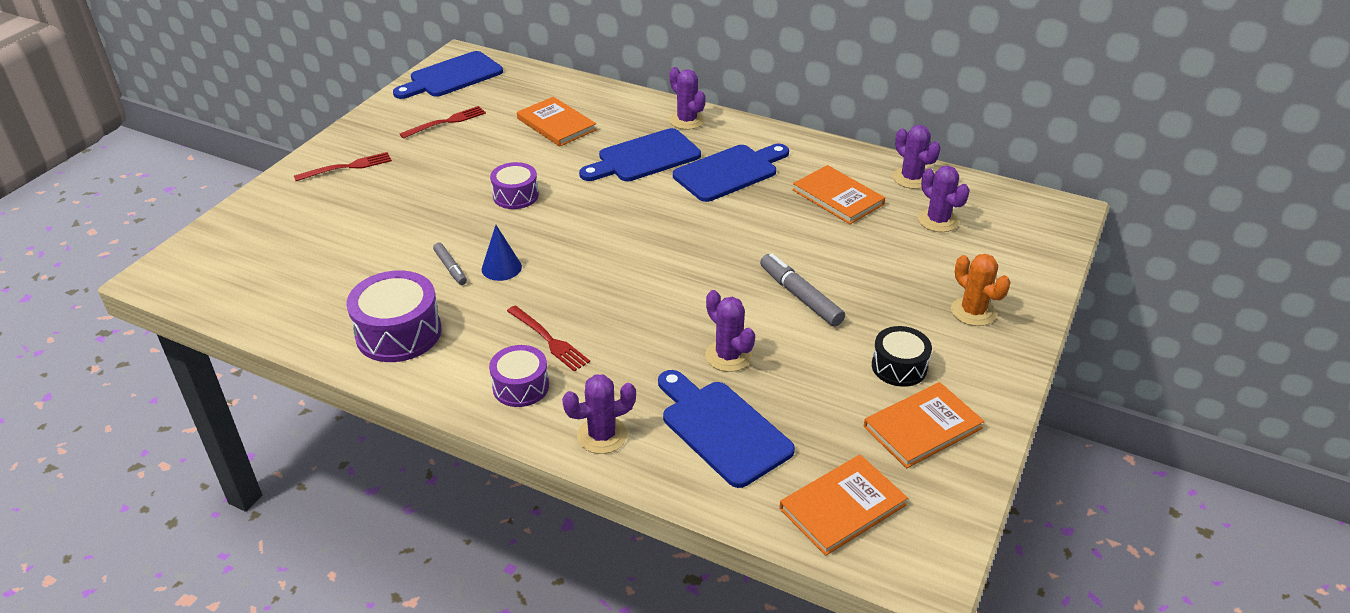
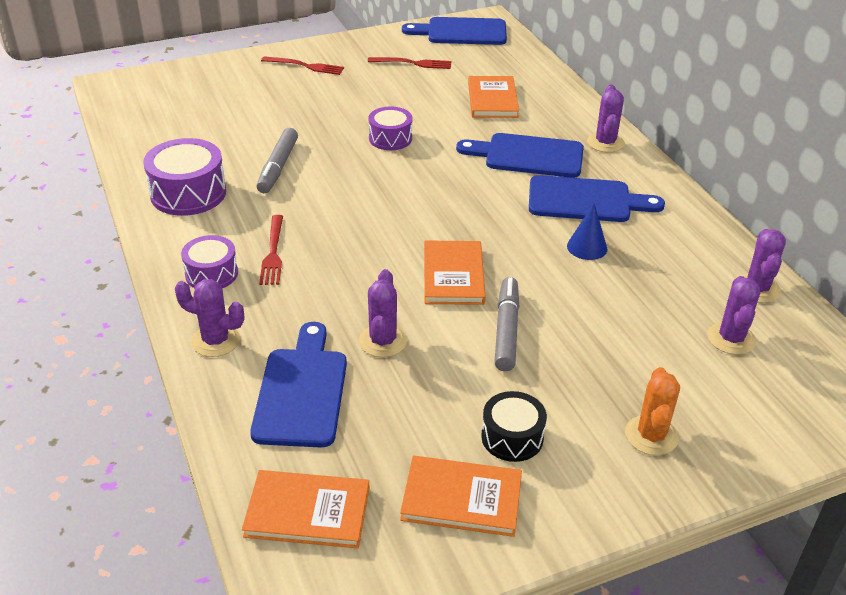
camera: 40 degrees right, 0 degrees up
grey marker [433,243,467,285] -> grey marker [256,128,298,193], size x1.67
blue cone [482,225,522,281] -> blue cone moved to [567,203,607,260]
orange book [793,165,885,224] -> orange book moved to [424,241,485,305]

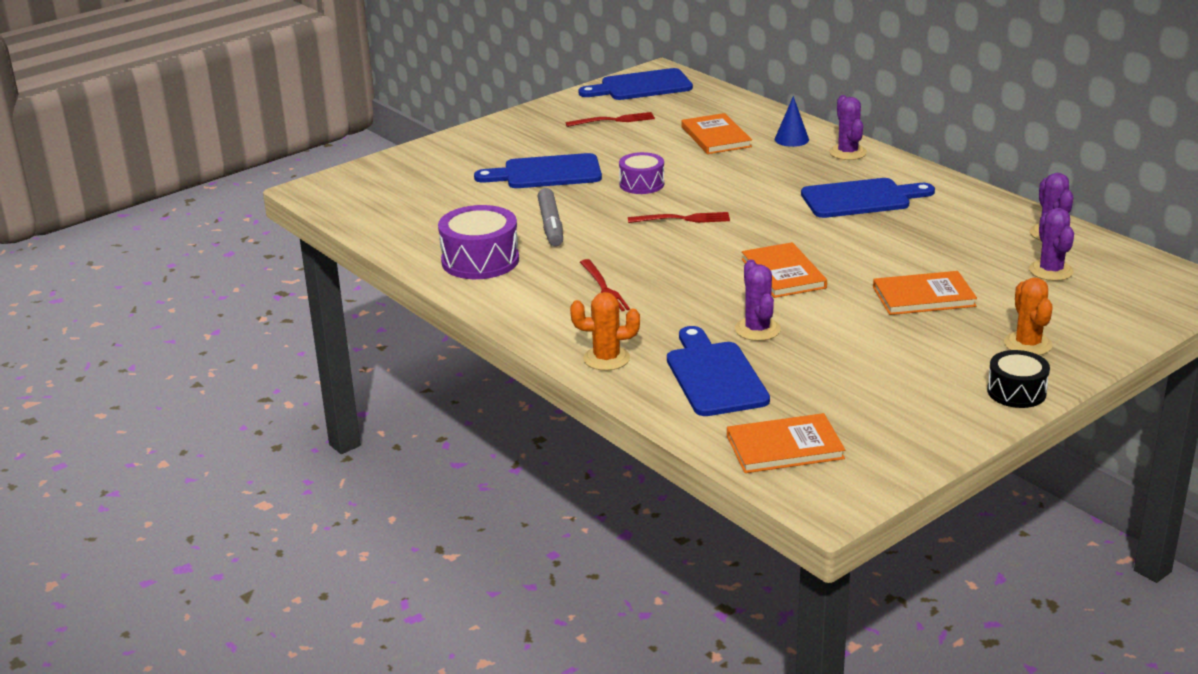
camera: 15 degrees left, 10 degrees down
purple cactus [175,279,244,357] -> orange cactus [570,292,640,371]
purple drum [181,235,238,288] -> none
red fork [261,56,344,75] -> red fork moved to [628,212,730,223]
orange book [400,456,522,537] -> orange book moved to [873,271,977,315]
blue cutting board [456,133,584,178] -> blue cutting board moved to [474,153,602,188]
black drum [481,391,547,462] -> black drum moved to [987,350,1050,408]
grey marker [494,277,520,371] -> none
blue cone [567,203,607,260] -> blue cone moved to [775,96,809,147]

